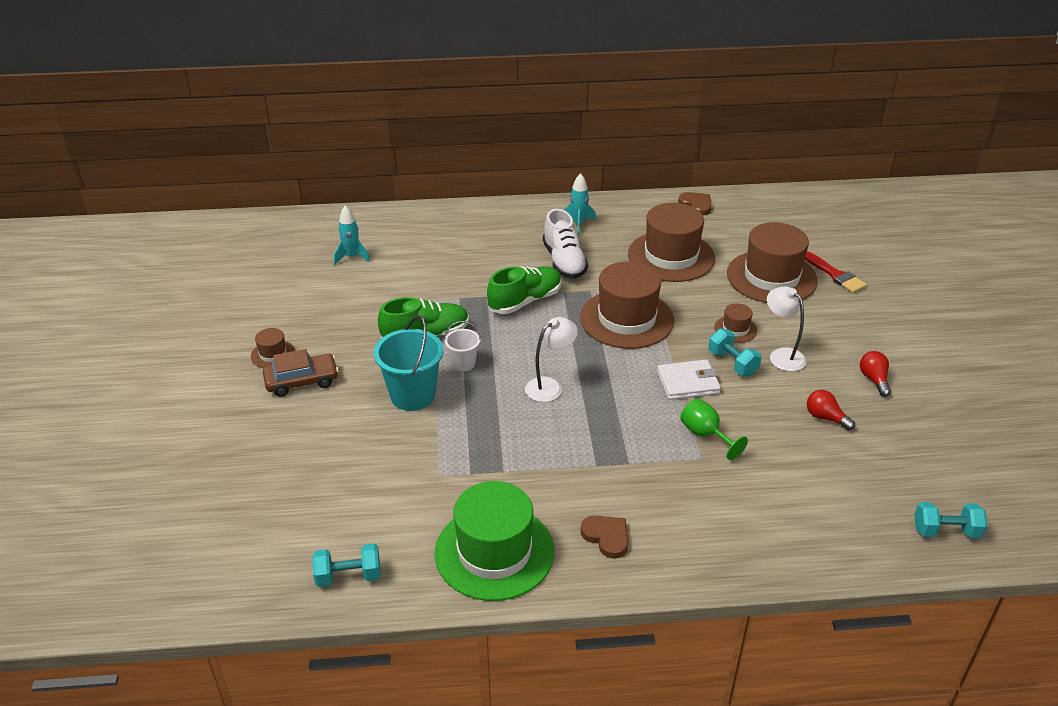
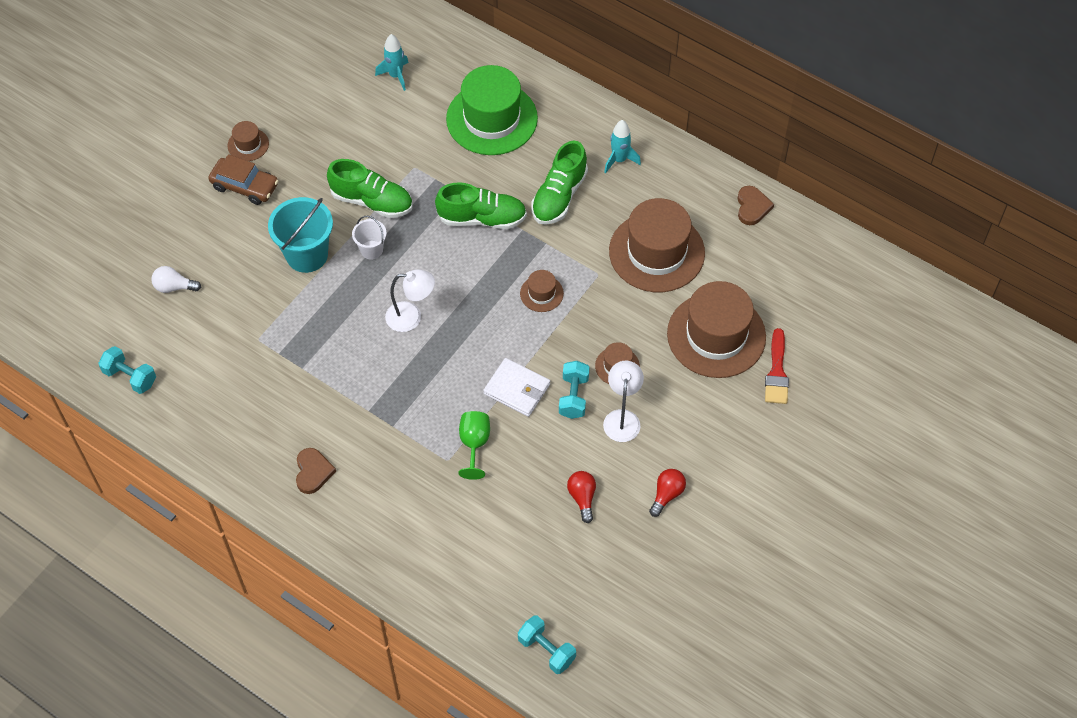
camera: 40 degrees right, 20 degrees up
green hat [434,481,555,601] -> green hat moved to [446,65,538,155]
white shoe [543,209,588,279] -> green shoe [531,140,588,225]
brown hat [580,261,674,349] -> brown hat [520,270,564,312], size x0.45
none -> white light bulb [151,266,201,293]

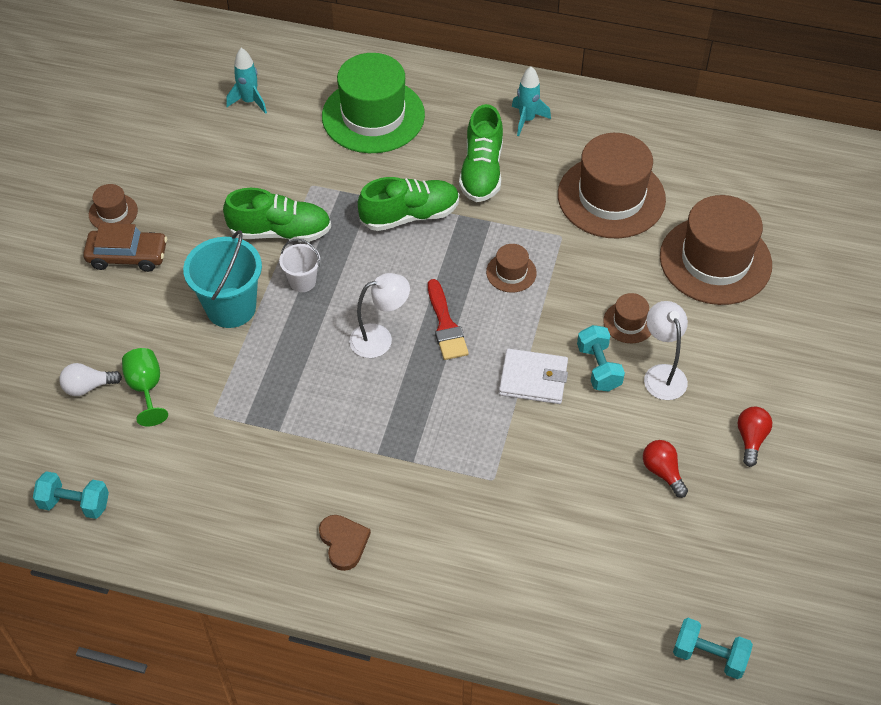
camera: 20 degrees left, 5 degrees down
green goblet [458,411,490,480] -> green goblet moved to [122,348,168,426]
brown heart [738,186,774,225] -> none
red brush [765,328,789,404] -> red brush moved to [428,279,469,360]

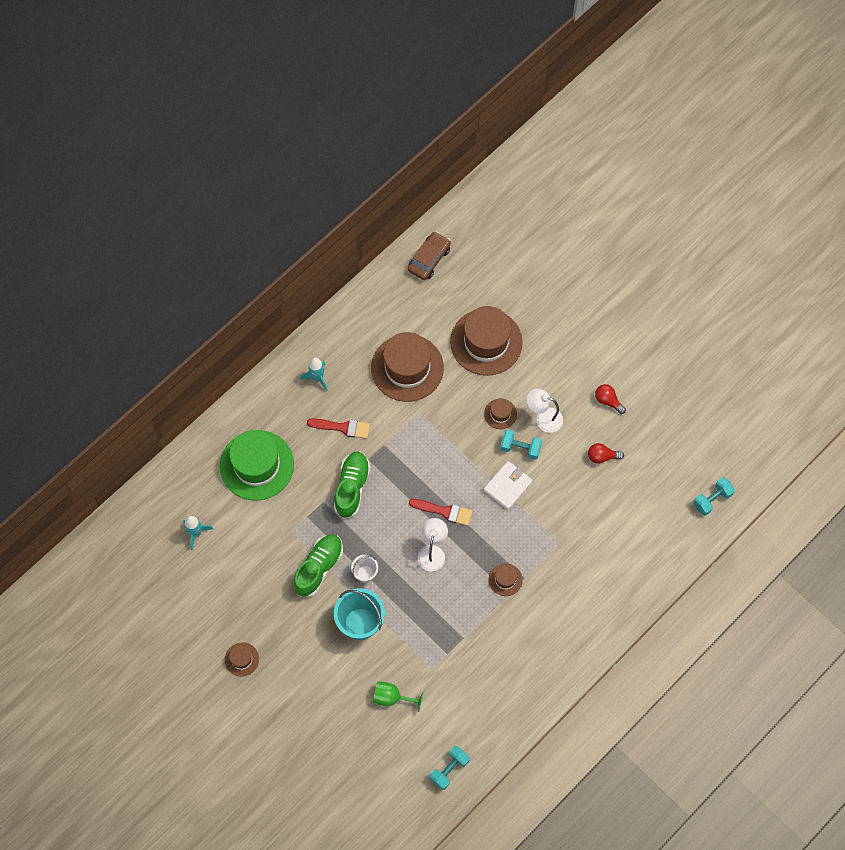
camera: 60 degrees left, 15 degrees up
white light bulb [59,363,122,396] -> none
brown car [83,223,167,272] -> brown car moved to [408,231,451,280]
brown heart [319,515,371,571] -> none
green shoe [459,104,503,202] -> red brush [307,418,370,439]
brown hat [486,244,537,293] -> brown hat moved to [489,563,523,596]

